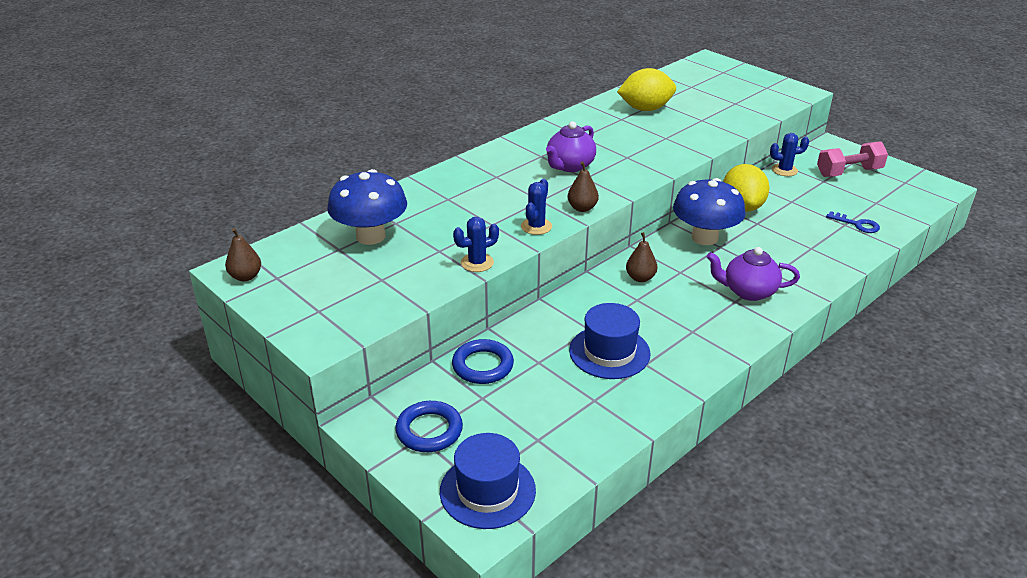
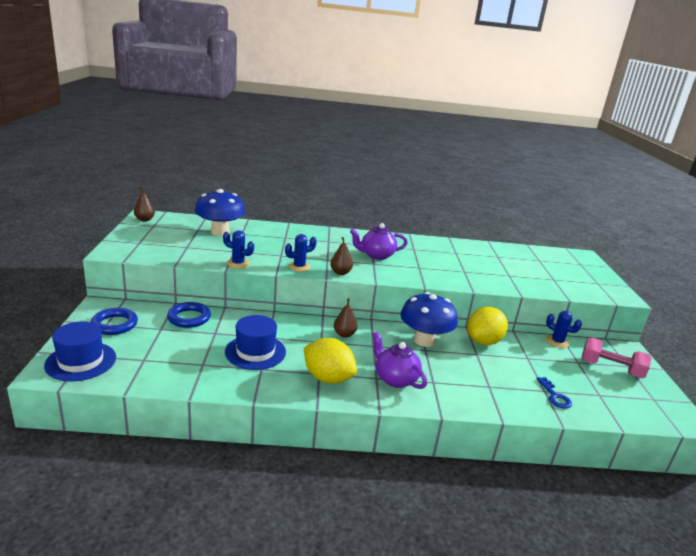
camera: 40 degrees right, 10 degrees down
yellow lemon [617,68,676,111] -> yellow lemon moved to [304,338,357,384]

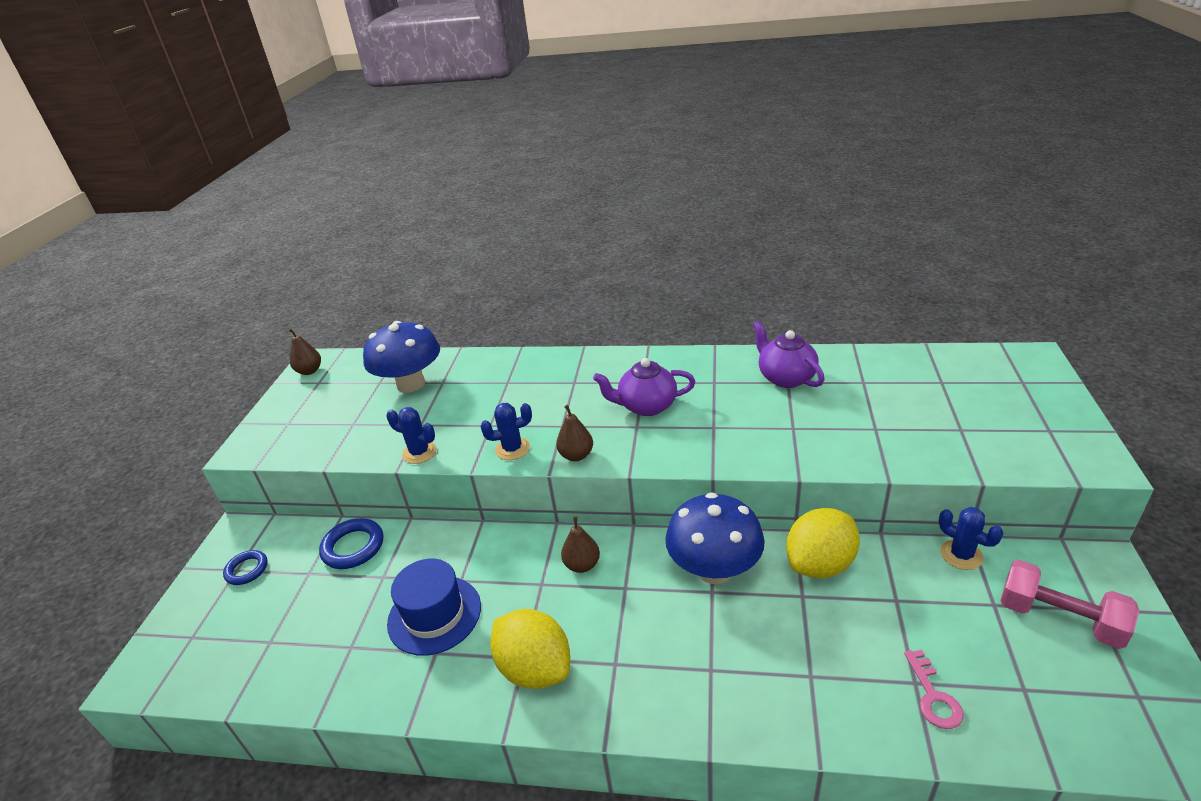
camera: 15 degrees right, 10 degrees up
blue hat [44,321,116,382] -> none
blue ring [91,308,138,335] -> blue ring [223,550,268,585], size x0.66
purple teapot [372,332,427,389] -> purple teapot moved to [753,321,825,388]
blue key [537,377,572,409] -> pink key [904,650,964,729]

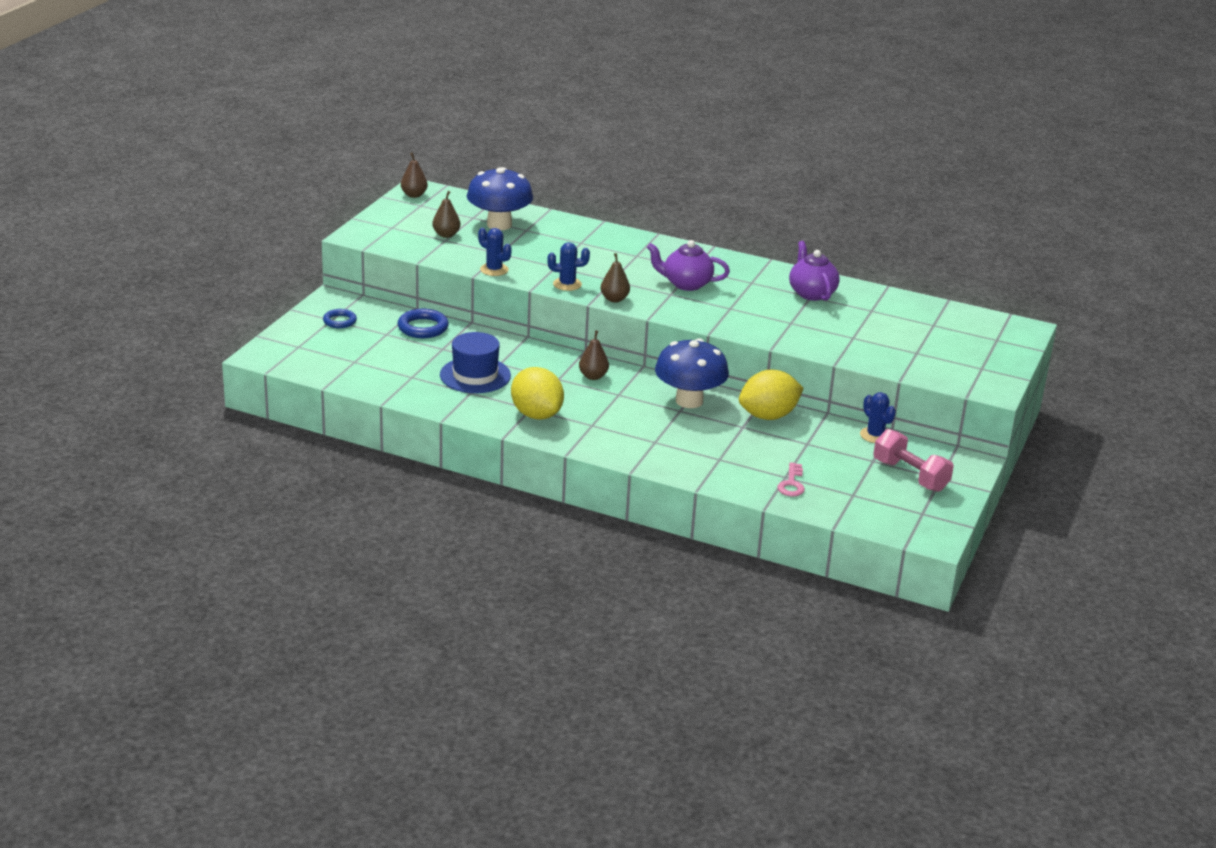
camera: 10 degrees right, 5 degrees down
none -> brown pear [432,191,460,238]

